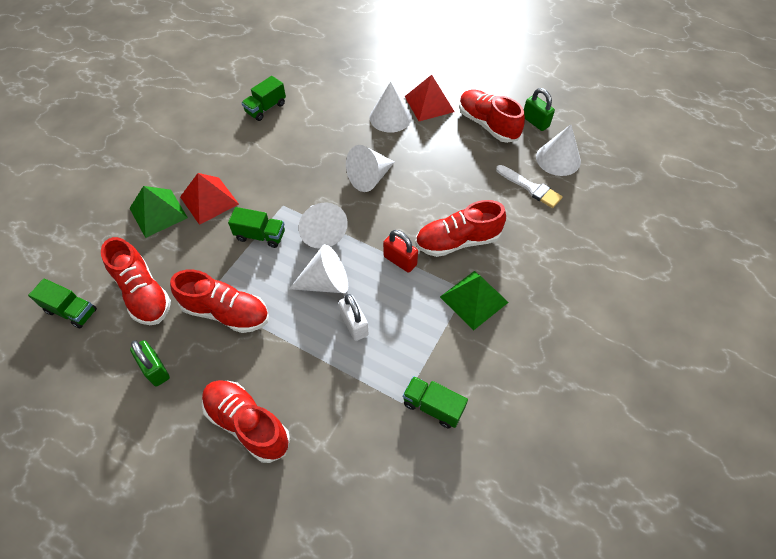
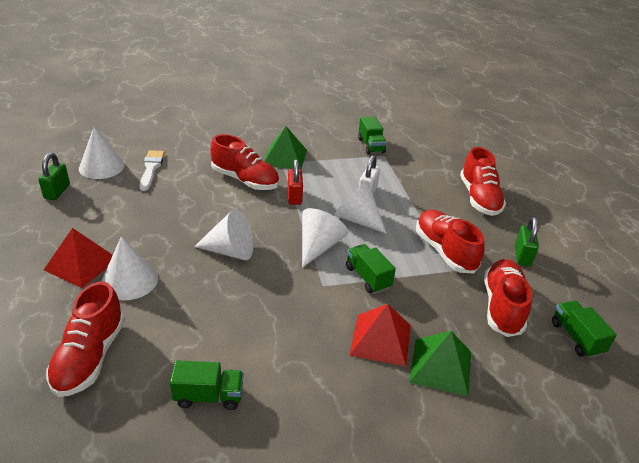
camera: 135 degrees left, 20 degrees down
red shoe [459,89,525,143] -> red shoe moved to [46,281,125,397]

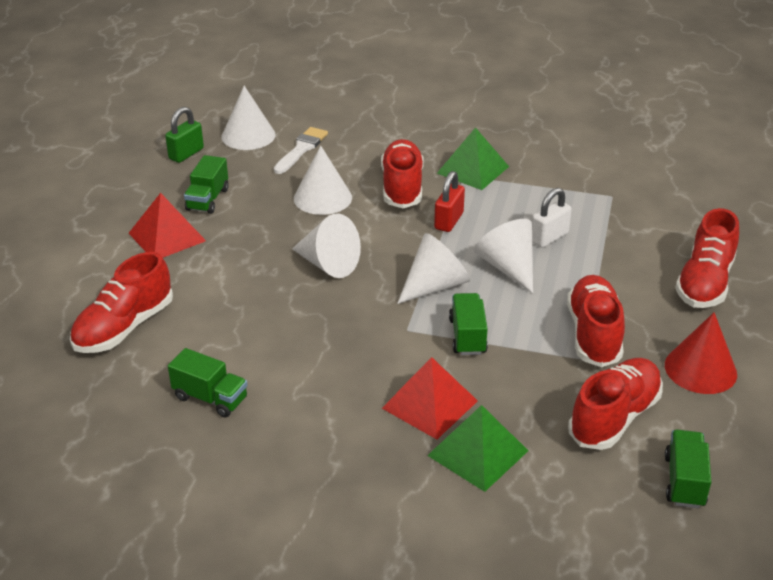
camera: 30 degrees right, 0 degrees up
white cone [101,236,158,300] -> white cone moved to [294,146,352,215]
red shoe [210,134,279,190] -> red shoe turned 150 degrees counterclockwise [381,139,424,208]
green truck [358,116,387,154] -> green truck moved to [184,155,229,214]
green padlock [515,217,539,266] -> red cone [665,312,737,394]

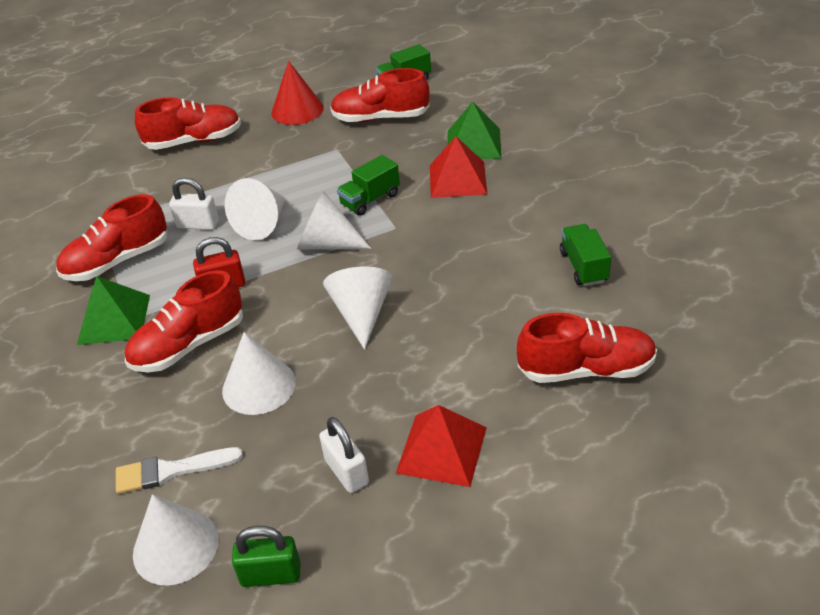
camera: 125 degrees left, 5 degrees up
green truck [184,155,229,214] -> white padlock [319,417,369,493]
red shoe [567,275,625,367] -> red shoe moved to [56,194,167,281]

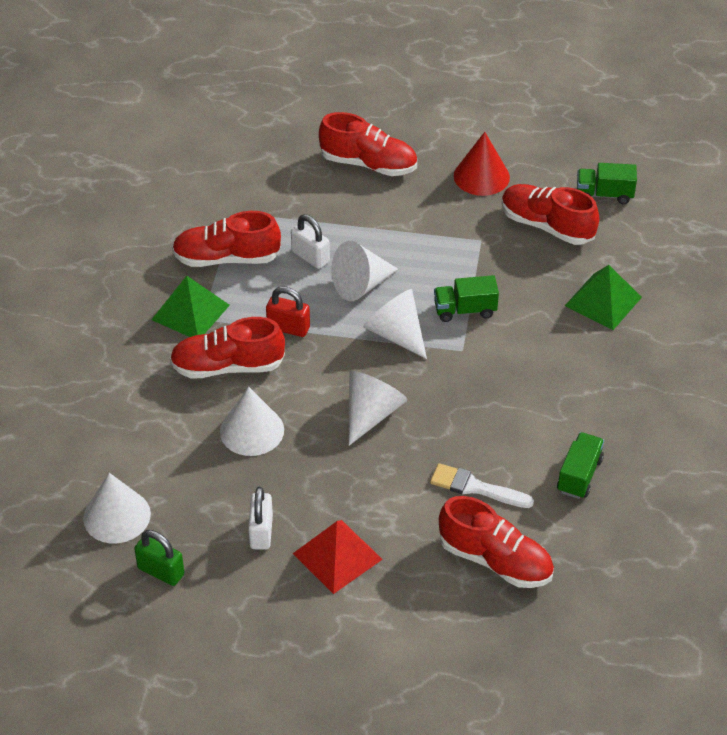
camera: 30 degrees right, 5 degrees up
white brush [116,447,243,494] -> white brush moved to [430,463,534,508]
red pyramid [430,136,487,198] -> none

